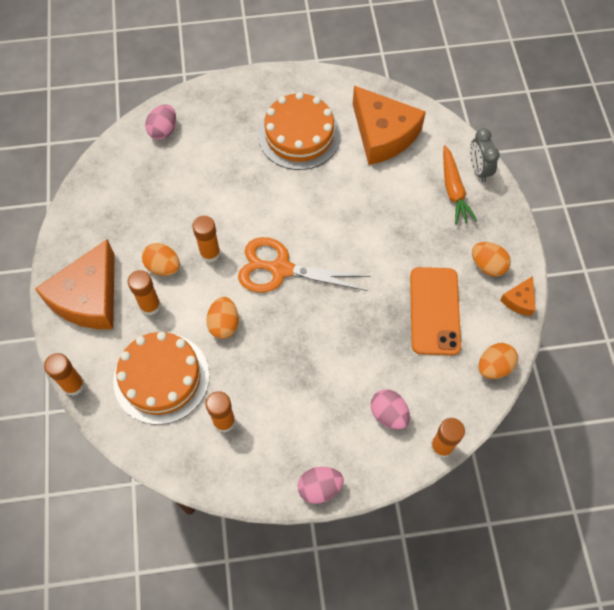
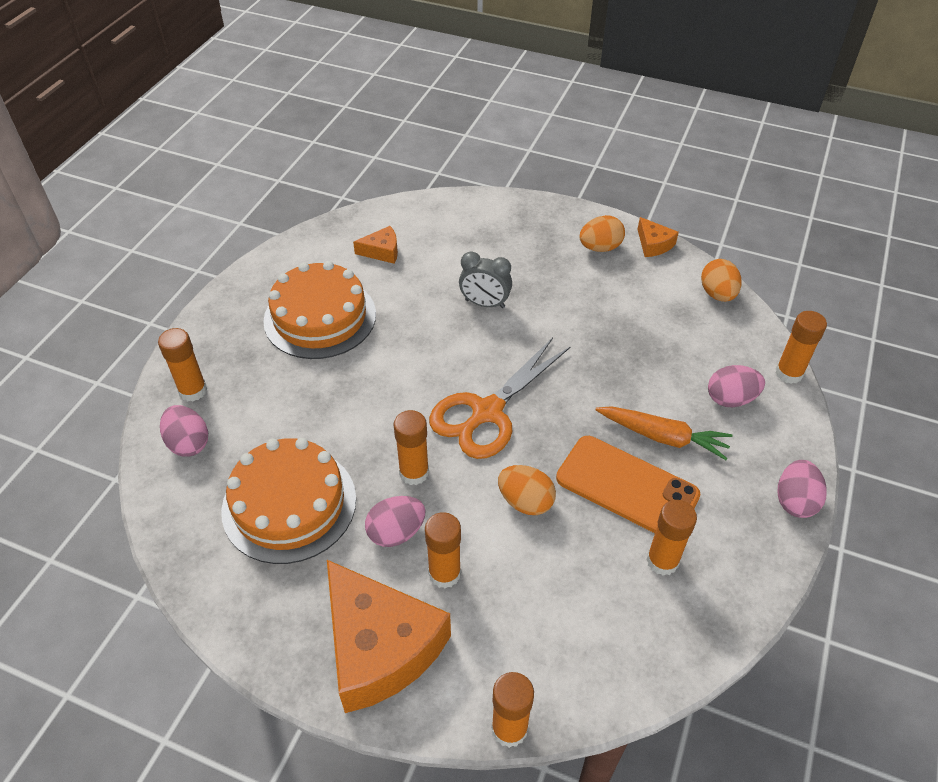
camera: 60 degrees left, 15 degrees down
orange cake [113,331,210,425] -> orange cake moved to [221,438,356,564]
orange egg [142,243,180,276] -> pink egg [365,496,426,547]
orange cheese [353,85,426,165] -> orange cheese [353,226,398,264], size x0.44
orange phone [410,267,461,355] -> orange phone moved to [556,436,700,533]
orange carrot [443,145,477,225] -> orange carrot moved to [596,406,733,460]
grey clock [470,128,500,182] -> grey clock moved to [459,251,512,308]
none -> orange glue stick [158,328,207,401]

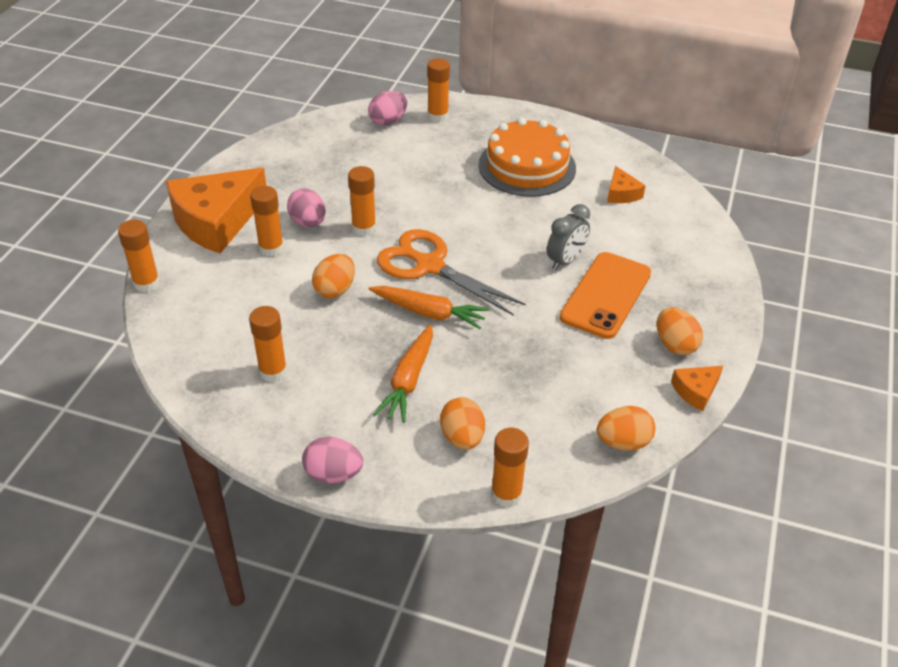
camera: 85 degrees right, 5 degrees down
orange cake [221,438,356,564] -> none
grey clock [459,251,512,308] -> grey clock turned 150 degrees counterclockwise [547,204,590,270]
orange phone [556,436,700,533] -> orange phone moved to [560,252,651,339]
pink egg [708,365,765,407] -> orange egg [440,397,485,450]
none -> orange carrot [369,286,489,329]

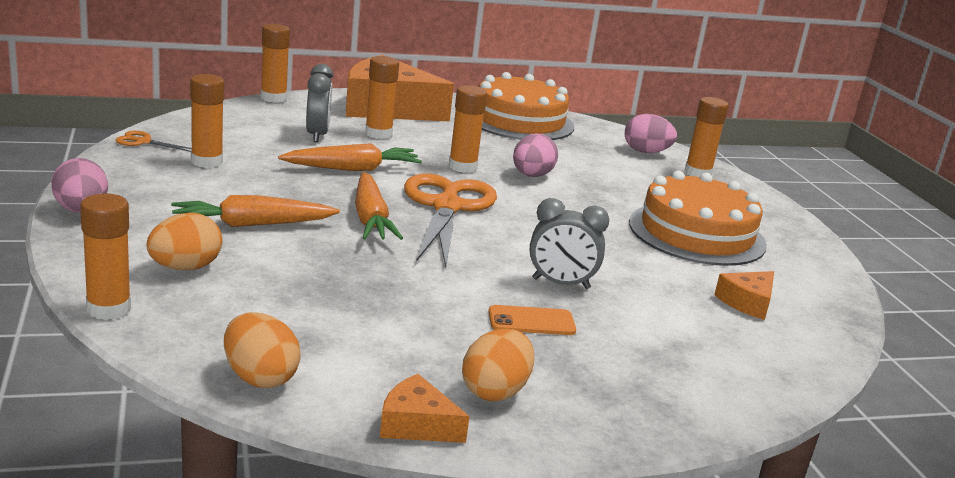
camera: 55 degrees right, 20 degrees down
pink egg [287,188,326,227] -> pink egg moved to [513,133,558,177]
orange egg [312,254,355,298] -> orange carrot [278,143,422,171]
orange phone [560,252,651,339] -> orange phone [489,305,576,335], size x0.49
none -> orange scissors [116,131,192,152]
none -> grey clock [306,64,333,142]
none -> orange cake [479,72,574,140]

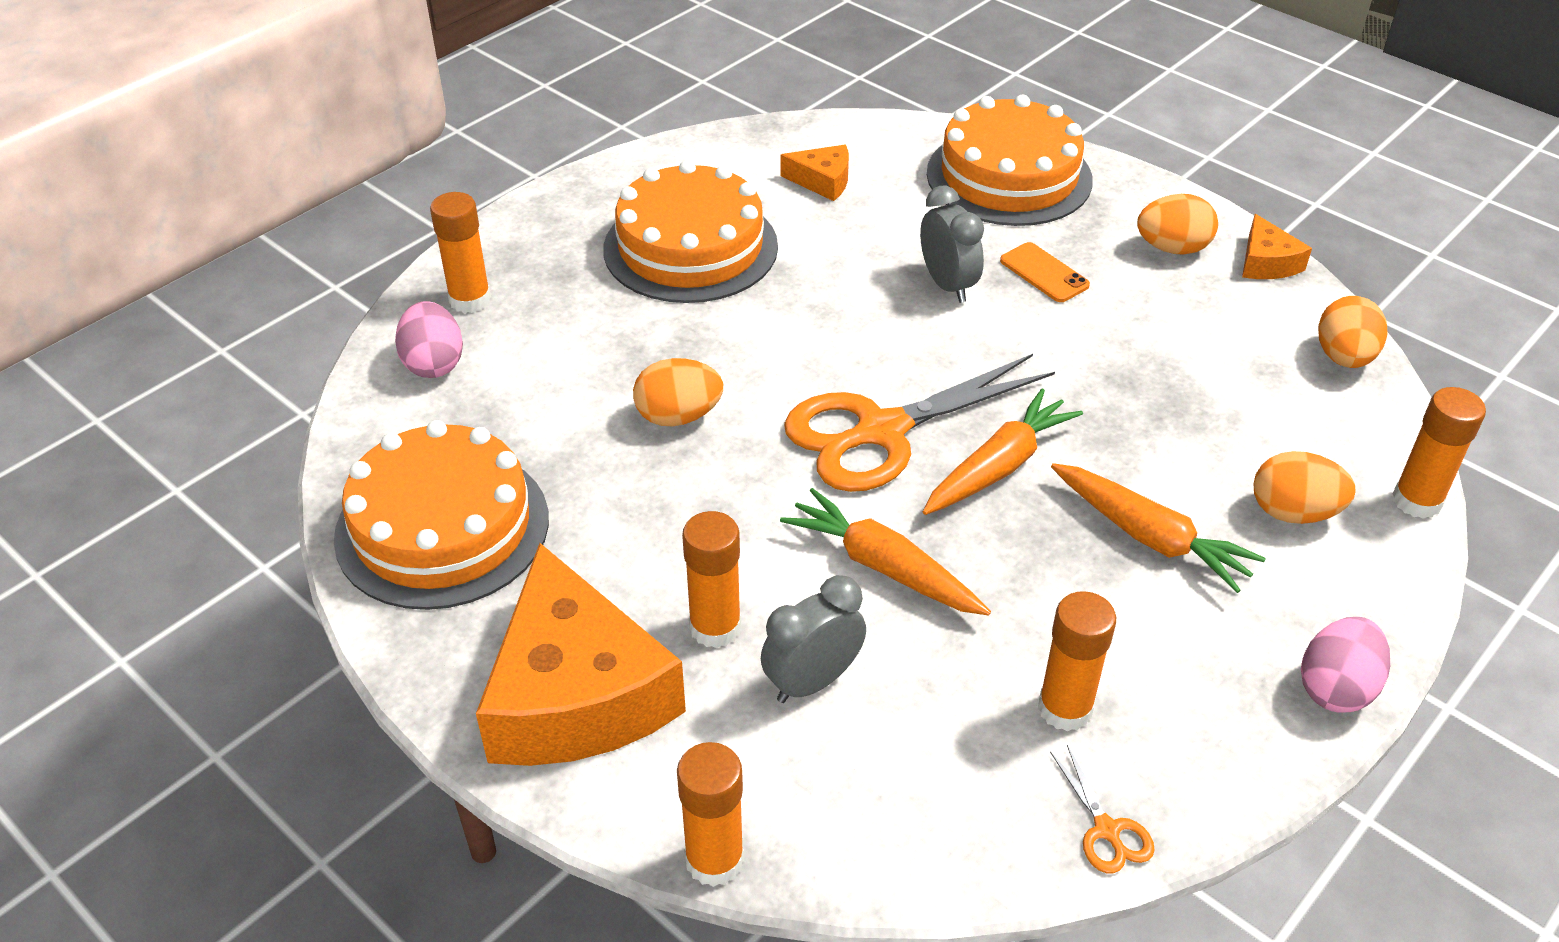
camera: 120 degrees left, 20 degrees up
orange glue stick [448,85,487,173] -> none
pink egg [513,133,558,177] -> orange egg [633,358,723,427]
none -> orange cake [927,95,1093,226]

